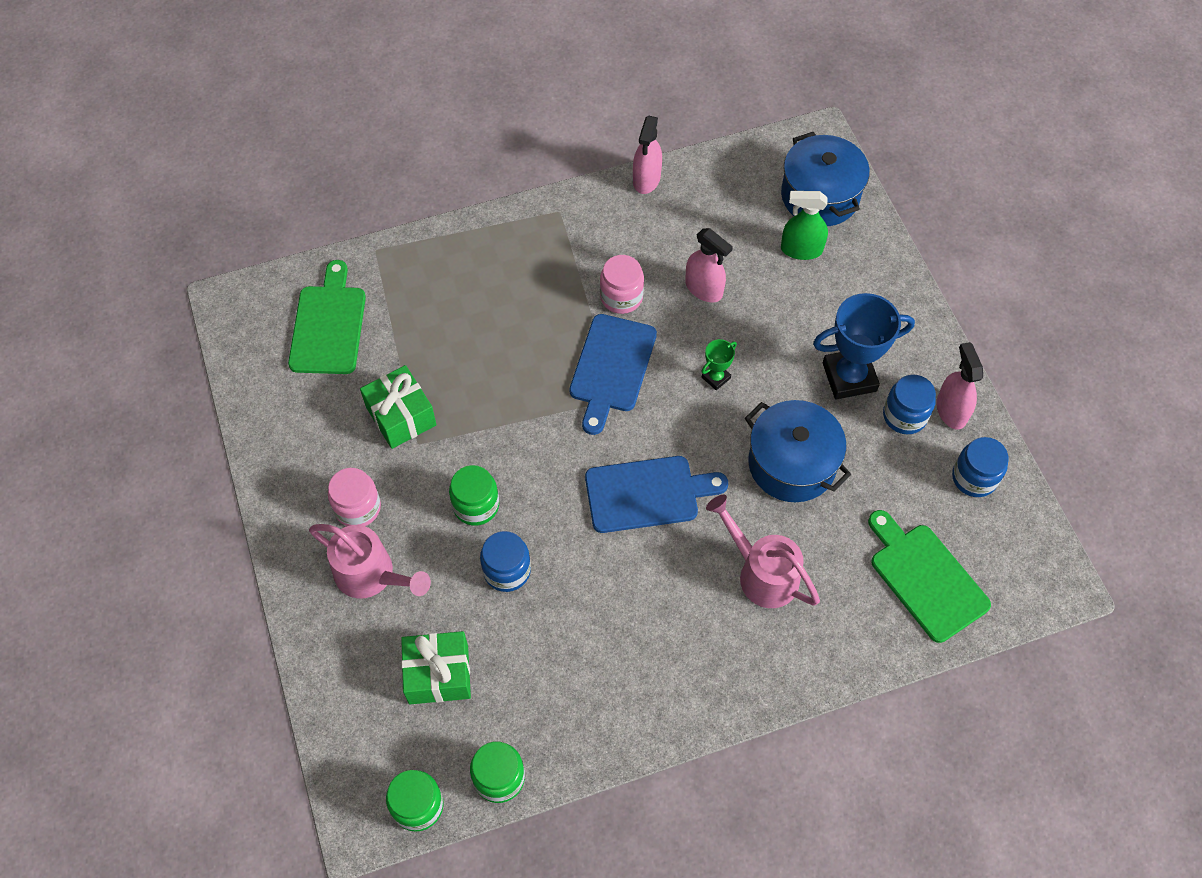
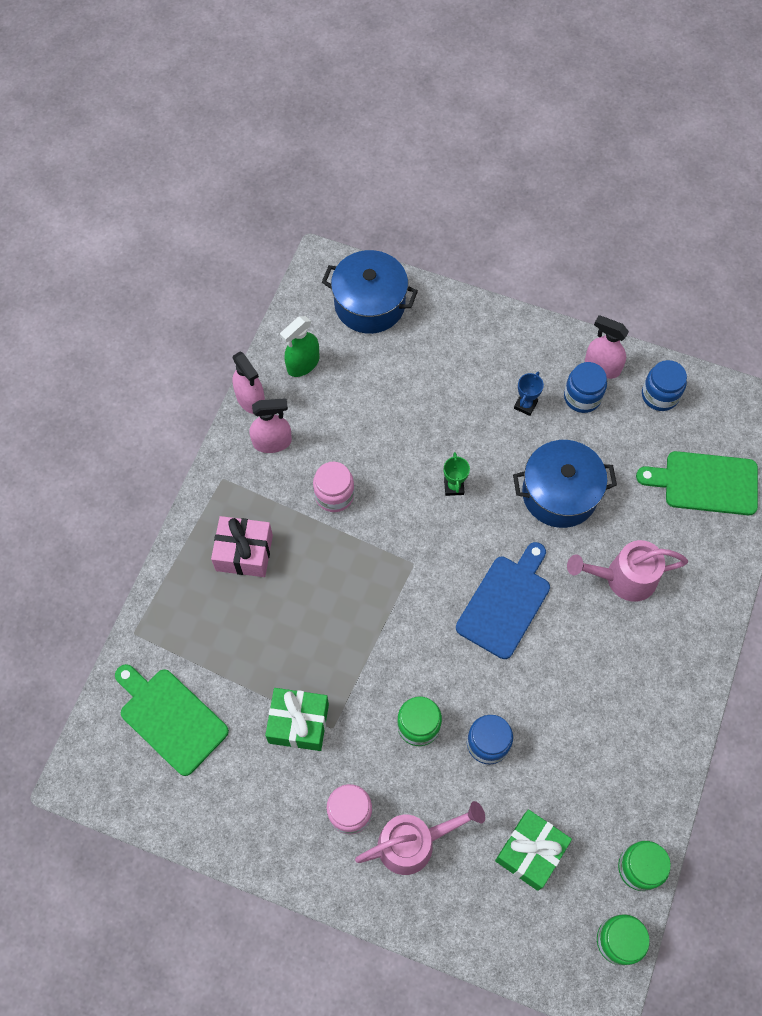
camera: 50 degrees left, 5 degrees up
blue cutting board [569,314,657,435] -> none
pink spray bottle [685,228,733,303] -> pink spray bottle moved to [250,398,292,453]
green spray bottle [781,191,828,260] -> green spray bottle moved to [280,316,319,377]
blue trophy [813,293,915,399] -> blue trophy [514,372,544,416], size x0.48
none -> pink gift [211,516,273,577]

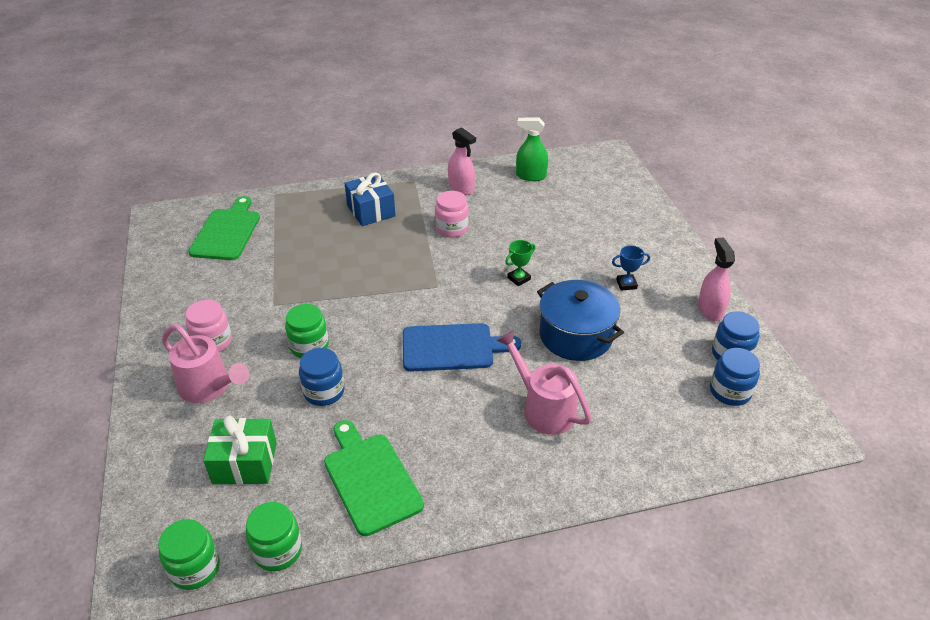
camera: 55 degrees right, 25 degrees down
pink gift [211,516,273,577] -> blue gift [345,172,396,226]
pink spray bottle [232,351,265,414] -> none
green gift [265,688,329,751] -> none
blue pot [322,250,418,334] -> none
blue jar [564,362,607,413] -> blue jar moved to [710,348,760,406]
green cutting board [636,451,758,515] -> green cutting board moved to [324,420,424,536]

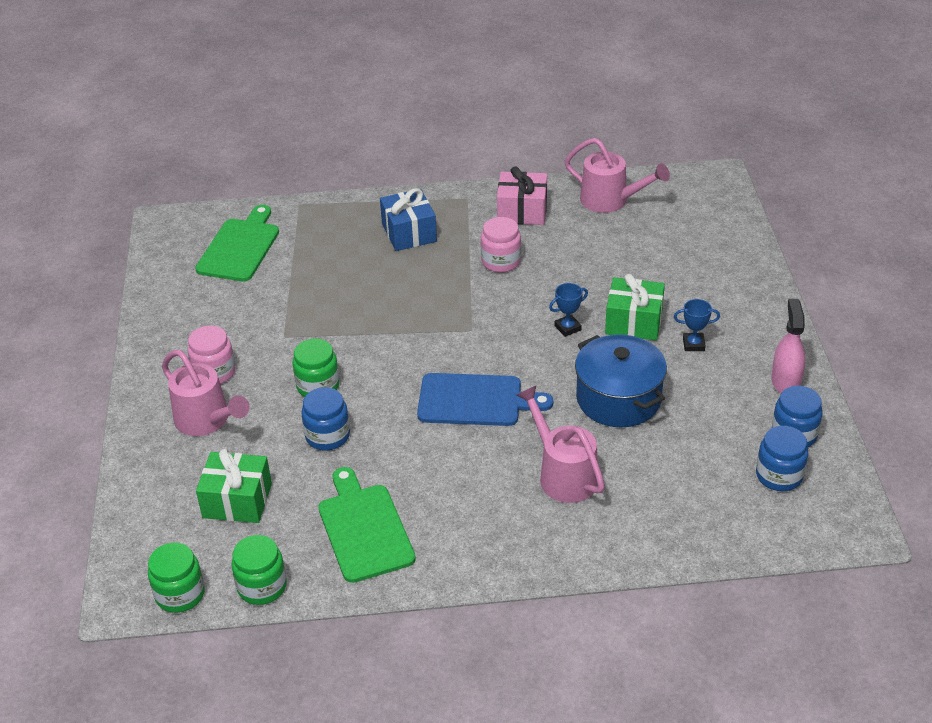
camera: 10 degrees right, 0 degrees up
pink spray bottle [448,127,476,195] -> pink gift [497,166,547,225]
green trophy [505,240,535,286] -> blue trophy [549,283,588,337]
green spray bottle [516,118,548,181] -> pink watering can [565,138,670,213]
none -> green gift [605,274,665,340]

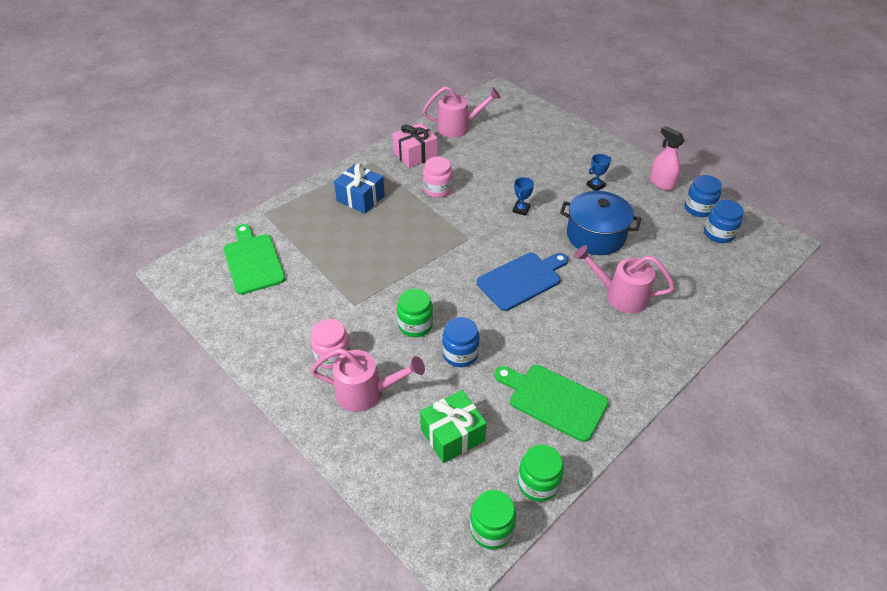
camera: 40 degrees left, 5 degrees up
green gift [605,274,665,340] -> none

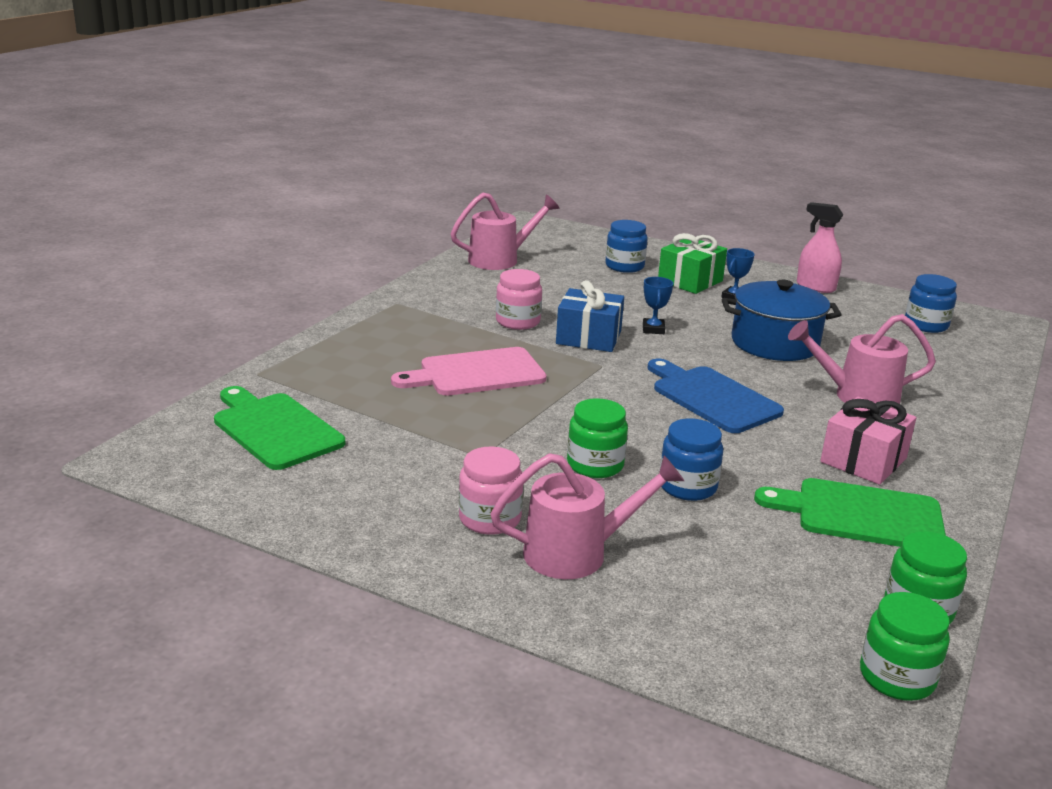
camera: 20 degrees left, 20 degrees down
blue gift [334,163,385,214] -> blue gift moved to [556,280,624,352]
pink gift [392,123,438,168] -> pink gift moved to [820,397,916,485]
green gift [420,390,487,463] -> green gift moved to [658,233,727,294]
blue cutting board [477,253,568,311] -> blue cutting board turned 75 degrees counterclockwise [647,359,784,433]
blue jar [685,175,722,217] -> blue jar moved to [605,220,648,273]
none -> pink cutting board [391,347,547,396]

